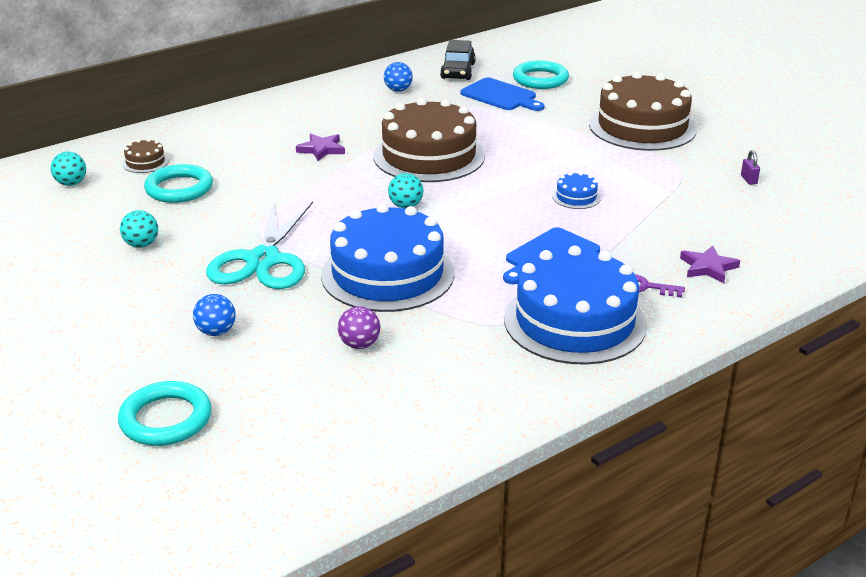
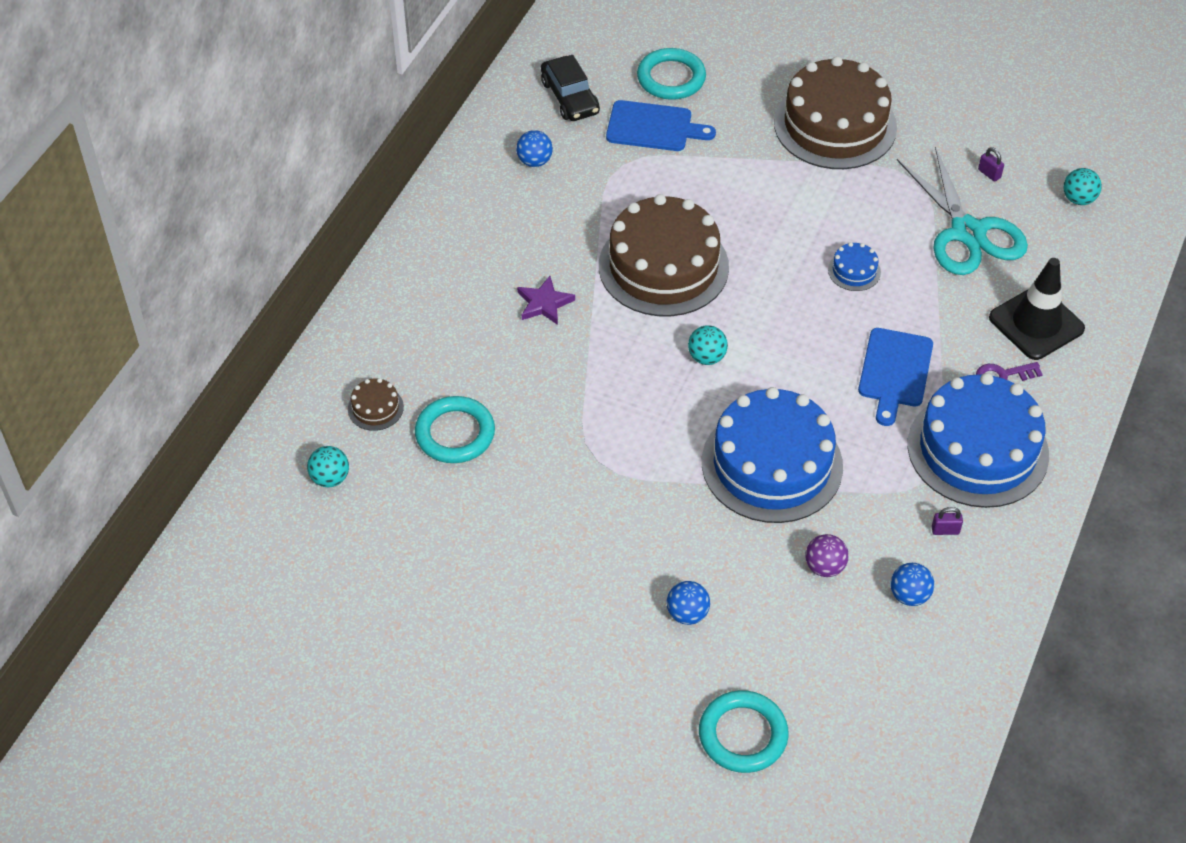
camera: 30 degrees left, 20 degrees up
turquoise ball [120,210,158,248] -> turquoise ball moved to [1063,168,1102,205]
turquoise scissors [206,201,313,289] -> turquoise scissors moved to [897,146,1028,275]
purple star [680,245,740,283] -> black traffic cone [989,258,1085,360]
none -> blue ball [891,563,934,606]
none -> purple padlock [932,507,963,535]

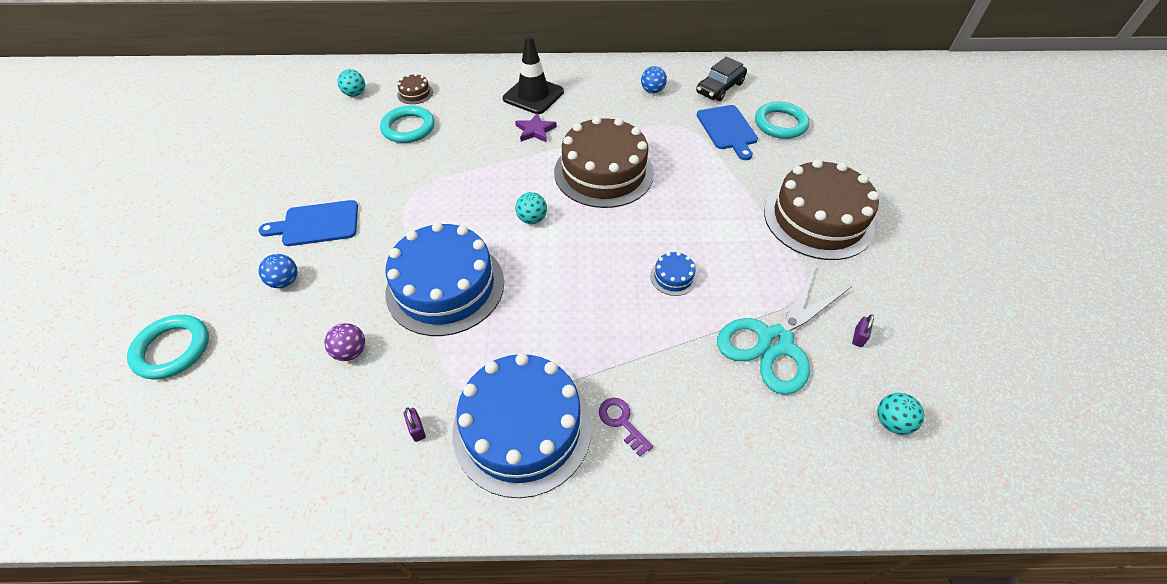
camera: 65 degrees right, 0 degrees up
blue cutting board [858,328,933,426] -> blue cutting board moved to [259,200,358,246]
blue ball [891,563,934,606] -> none
black traffic cone [989,258,1085,360] -> black traffic cone moved to [503,36,564,114]

